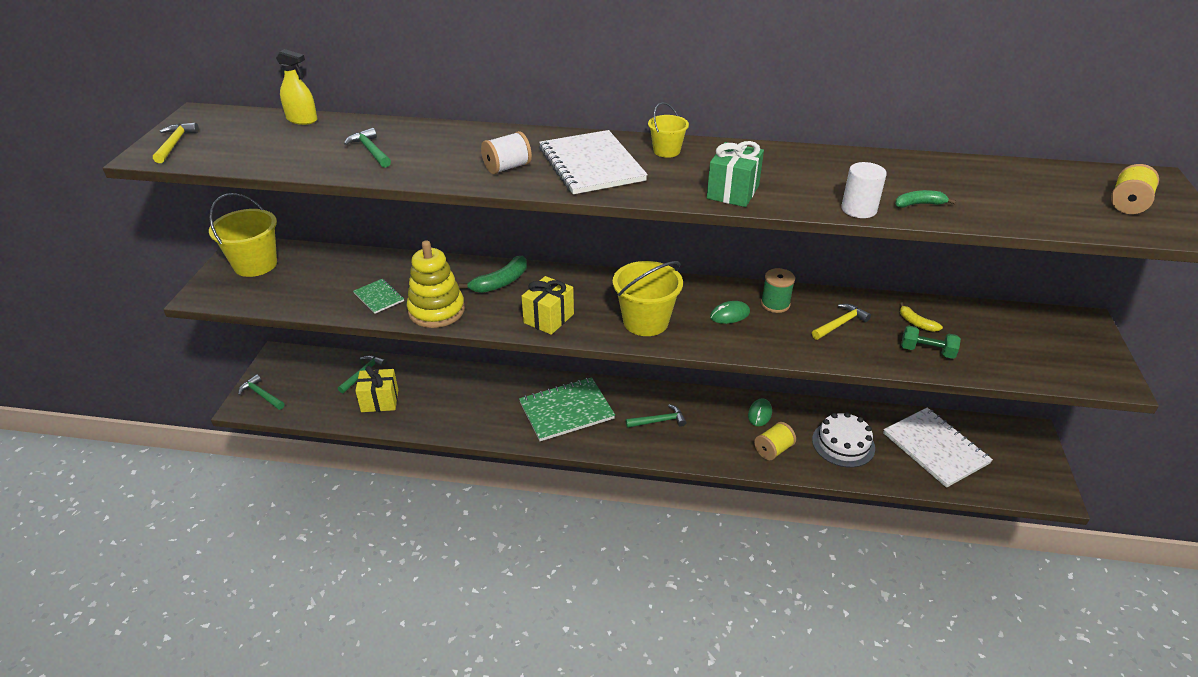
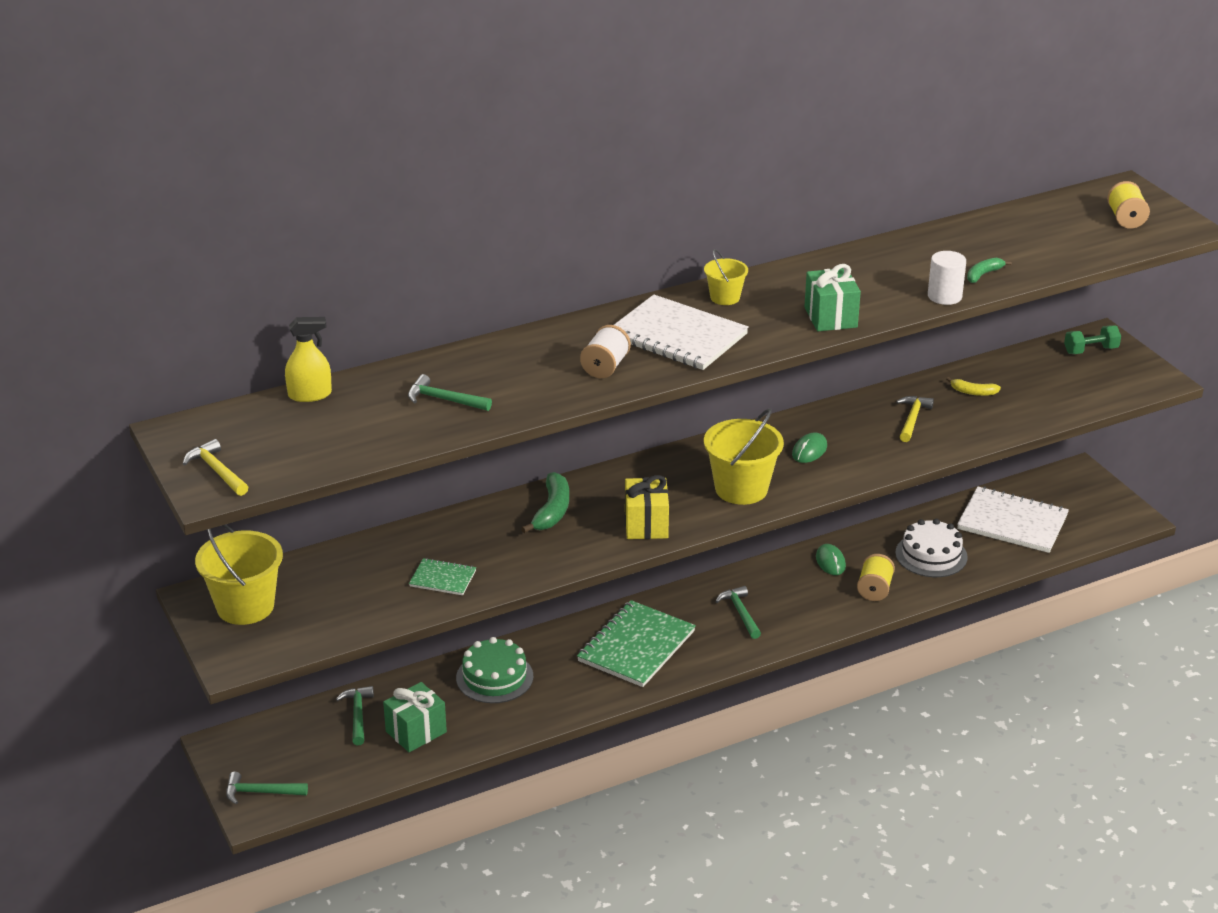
camera: 35 degrees left, 5 degrees down
yellow gift [355,366,398,412] -> green gift [383,682,447,752]
yellow stacking toy [407,240,465,328] -> none
green hammer [626,404,686,428] -> green hammer turned 60 degrees counterclockwise [715,586,761,639]
green spool [761,268,795,313] -> none
green dumbbell [901,325,961,359] -> green dumbbell moved to [1064,325,1121,354]
none -> green cake [456,637,533,703]

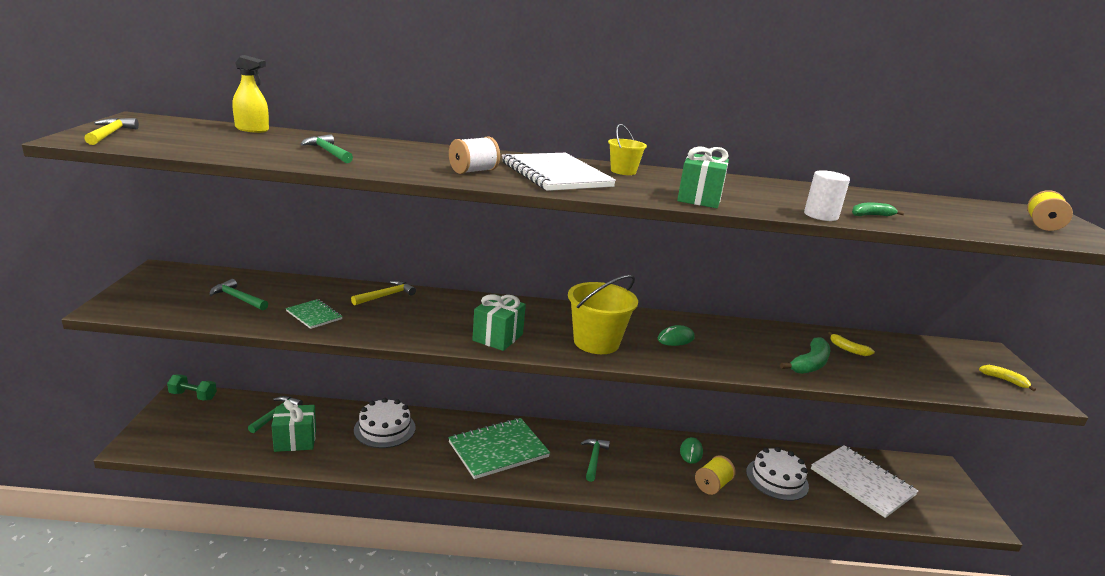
camera: 25 degrees right, 10 degrees down
yellow bucket [195,524,283,625] -> none
green hammer [226,772,308,804] -> green hammer moved to [209,279,268,310]
green cake [456,637,533,703] -> white cake [354,398,416,448]
green banana [521,472,569,533] -> green banana moved to [780,337,830,374]
yellow gift [625,475,669,539] -> green gift [472,294,526,351]
yellow hammer [896,396,934,442] -> yellow hammer moved to [351,281,416,306]
green dumbbell [1064,325,1121,354] -> green dumbbell moved to [167,375,217,401]
none -> yellow banana [979,365,1036,391]

